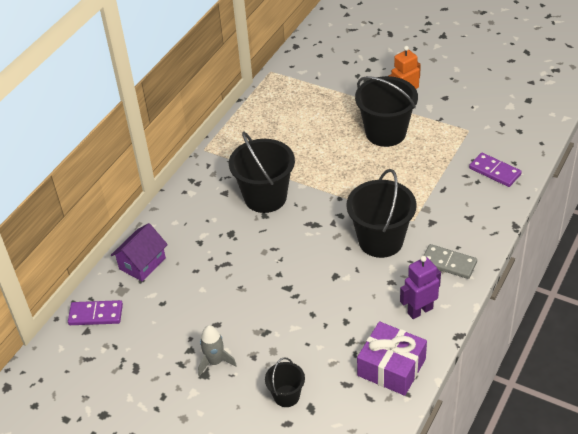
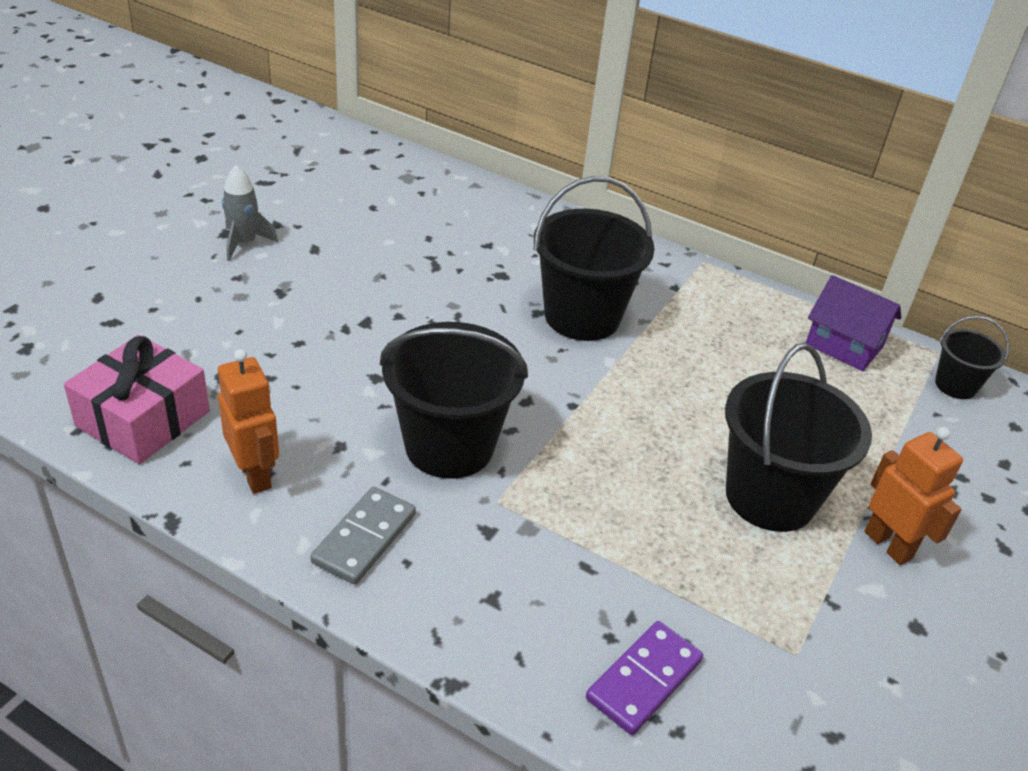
camera: 85 degrees right, 5 degrees down
purple domino [68,300,123,325] -> none
purple house [111,223,168,281] -> purple house moved to [806,275,901,371]
black bucket [265,357,305,407] -> black bucket moved to [935,316,1009,399]
purple gift [357,321,427,396] -> pink gift [64,335,210,464]
purple robot [400,256,441,319] -> orange robot [218,349,279,494]

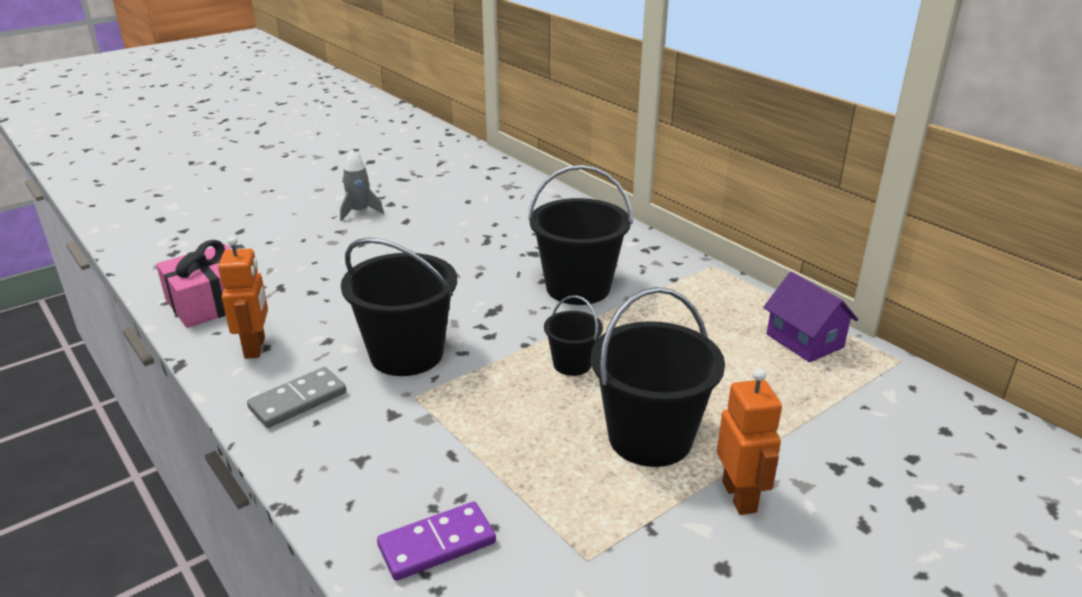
camera: 25 degrees right, 10 degrees down
black bucket [935,316,1009,399] -> black bucket moved to [544,295,603,376]

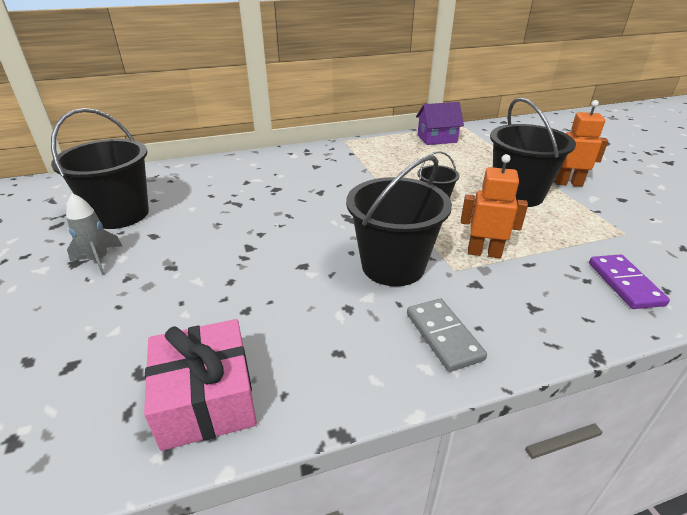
camera: 70 degrees left, 5 degrees up
orange robot [218,236,268,359] -> orange robot moved to [461,154,528,258]
black bucket [528,165,633,305] -> black bucket moved to [51,108,149,229]

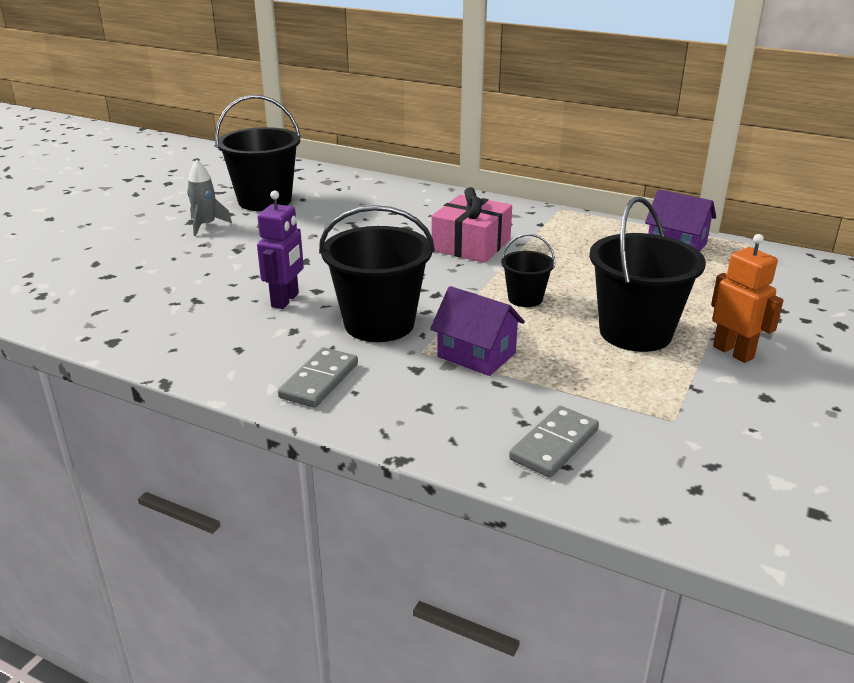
camera: 45 degrees right, 5 degrees down
pink gift [144,319,257,451] -> pink gift moved to [431,187,512,263]
orange robot [461,154,528,258] -> purple house [430,286,525,376]
purple domino [589,254,670,309] -> grey domino [509,406,599,477]
none -> purple robot [257,191,304,309]

